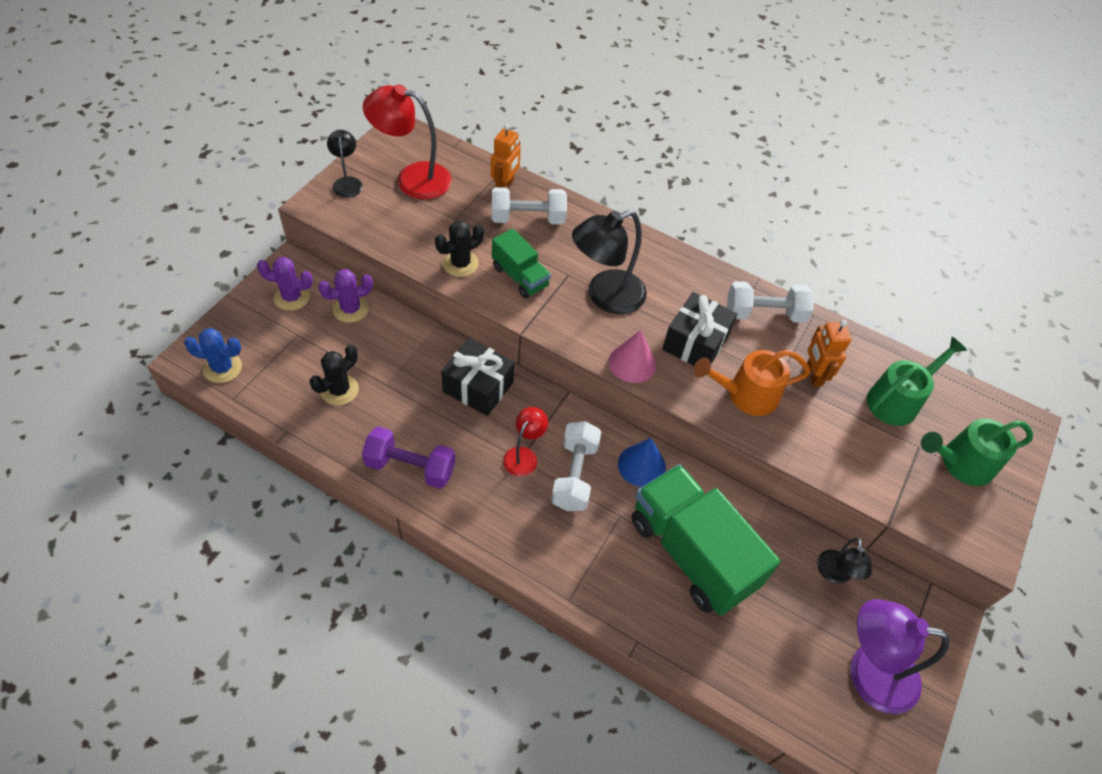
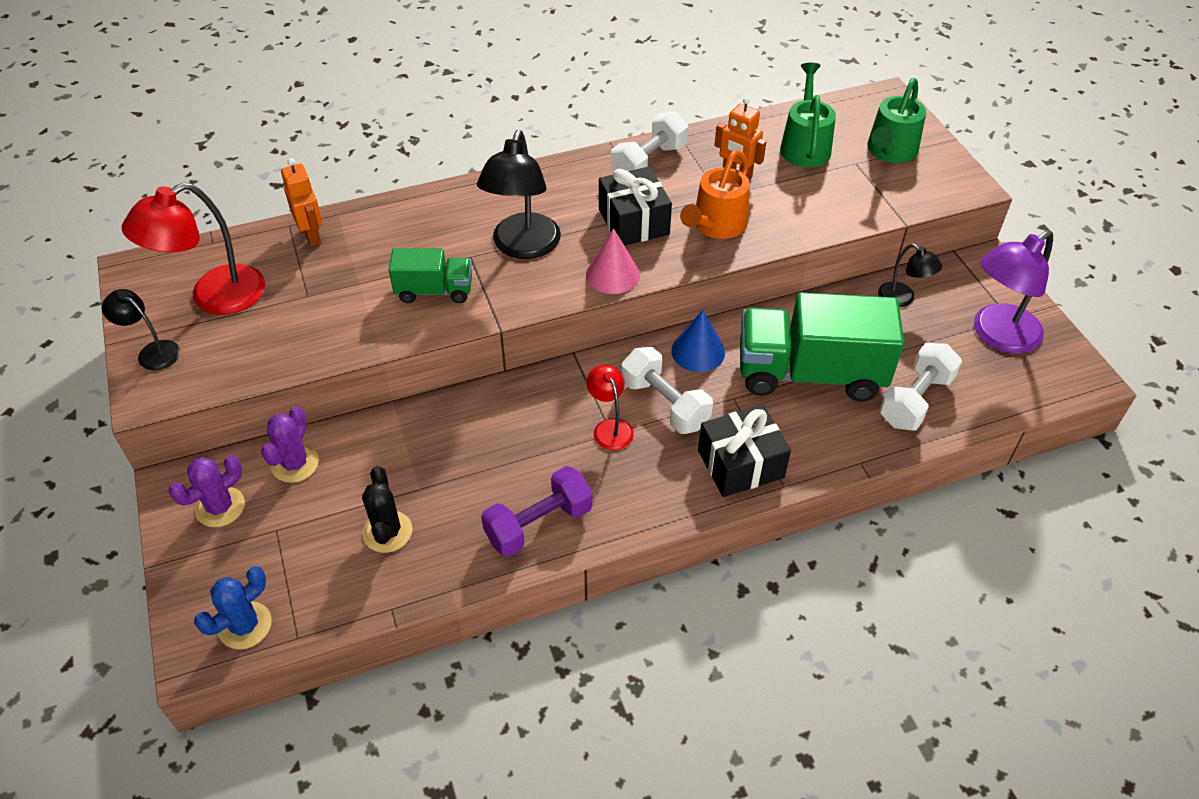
camera: 45 degrees left, 5 degrees down
black cactus [435,220,484,277] -> none
black gift [441,338,514,416] -> black gift moved to [698,405,791,497]
white dumbbell [492,187,567,225] -> white dumbbell moved to [879,343,962,430]

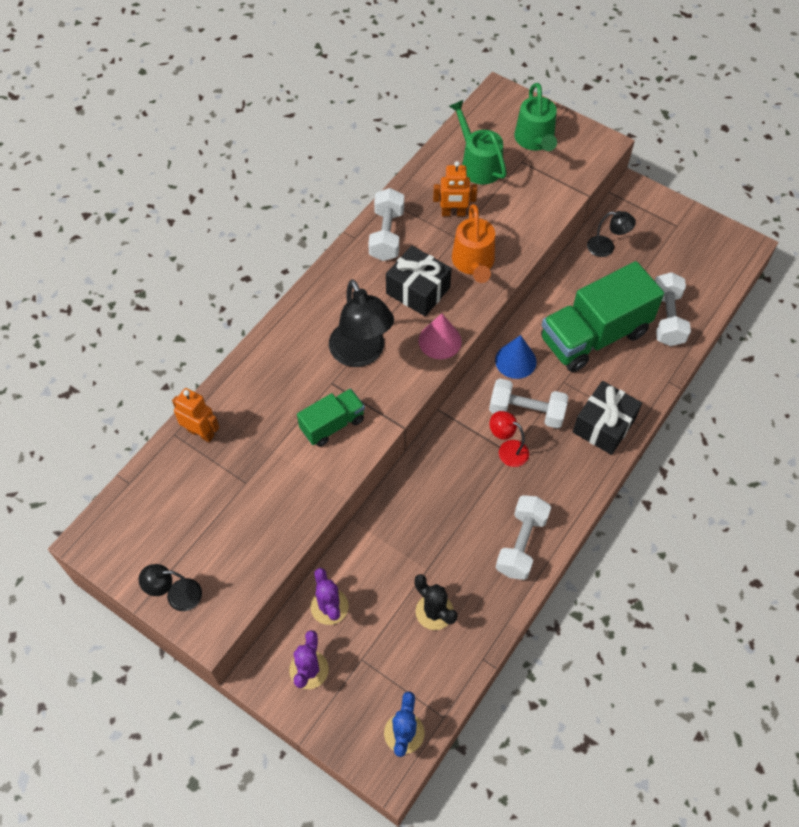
camera: 35 degrees left, 10 degrees up
red lamp [122,182,265,315] -> none
purple dumbbell [481,466,593,557] -> white dumbbell [496,495,551,580]
purple lamp [974,230,1053,354] -> none

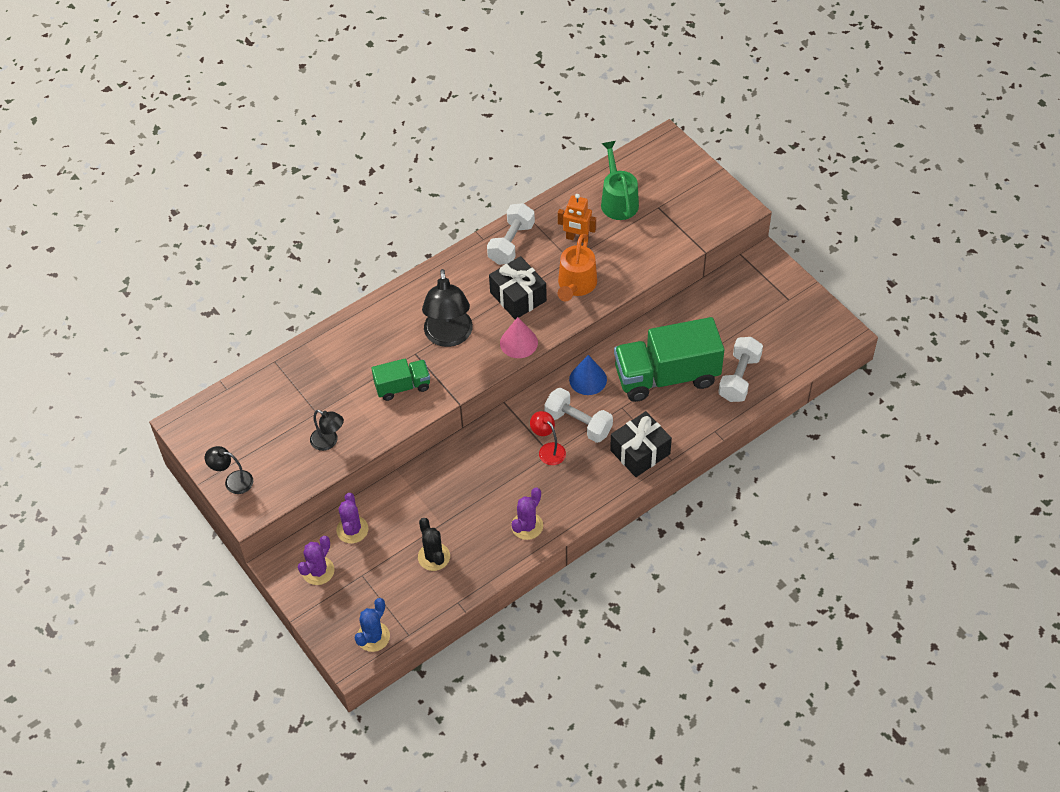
camera: 20 degrees right, 5 degrees down
orange robot [172,388,219,442] -> none
white dumbbell [496,495,551,580] -> purple cactus [511,488,543,540]
green watering can [514,83,557,151] -> none
black lamp [587,211,636,257] -> black lamp moved to [310,410,344,451]

